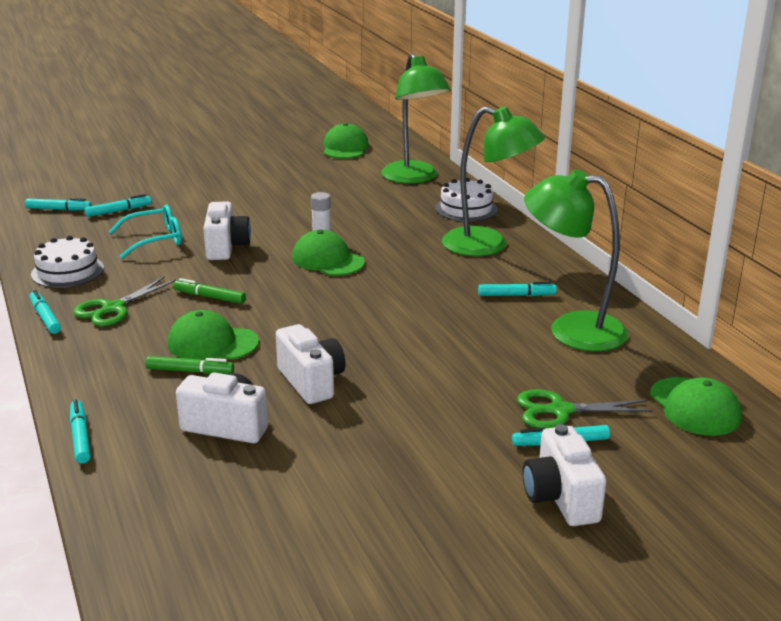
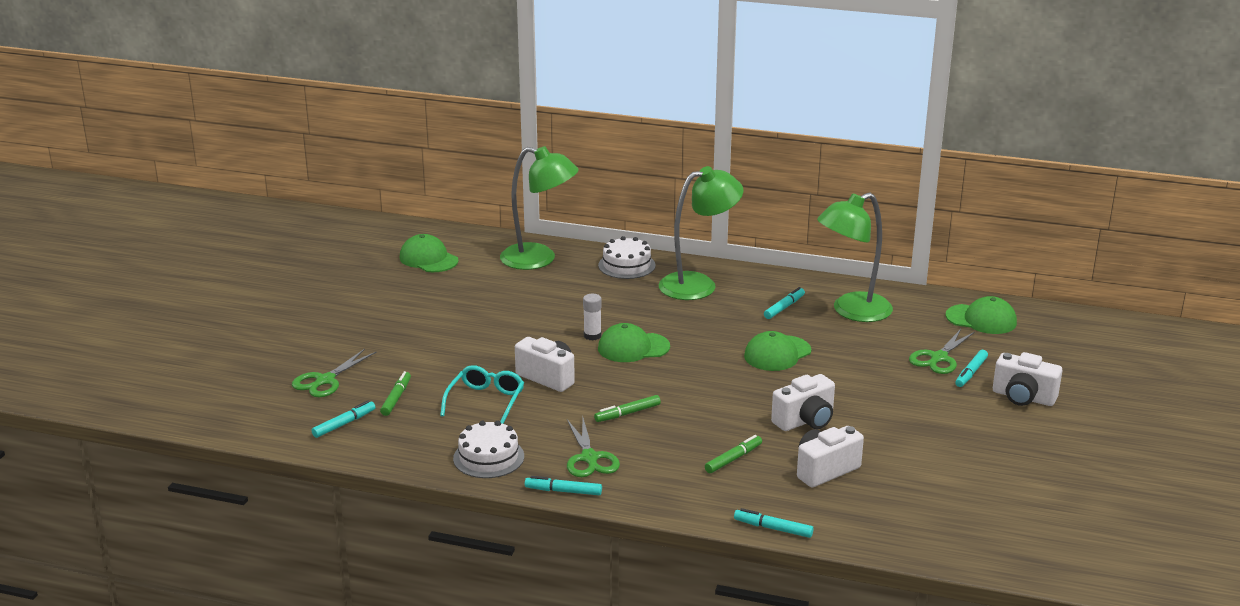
camera: 50 degrees left, 0 degrees up
turquoise marker [85,194,152,217] -> green marker [380,371,411,416]
green cap [167,310,259,360] -> green cap moved to [744,331,811,371]
white camera [276,324,346,404] -> white camera turned 135 degrees clockwise [771,374,835,431]
none -> green scissors [292,349,376,397]

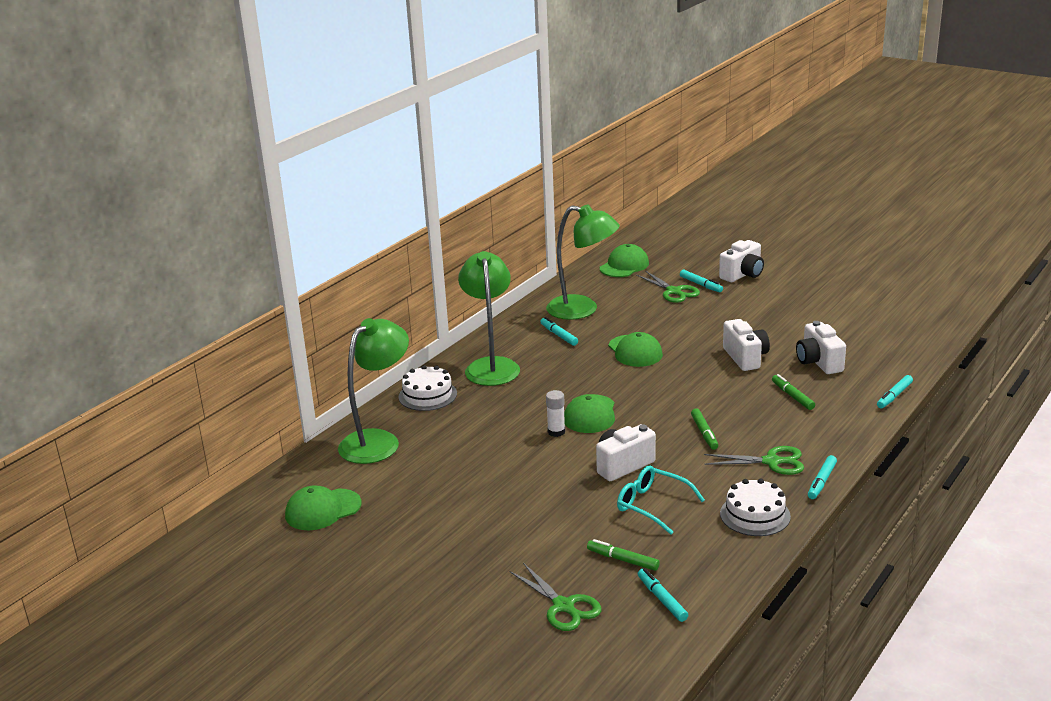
camera: 70 degrees left, 0 degrees up
green lamp [817,193,893,322] -> green lamp turned 60 degrees counterclockwise [546,204,620,320]

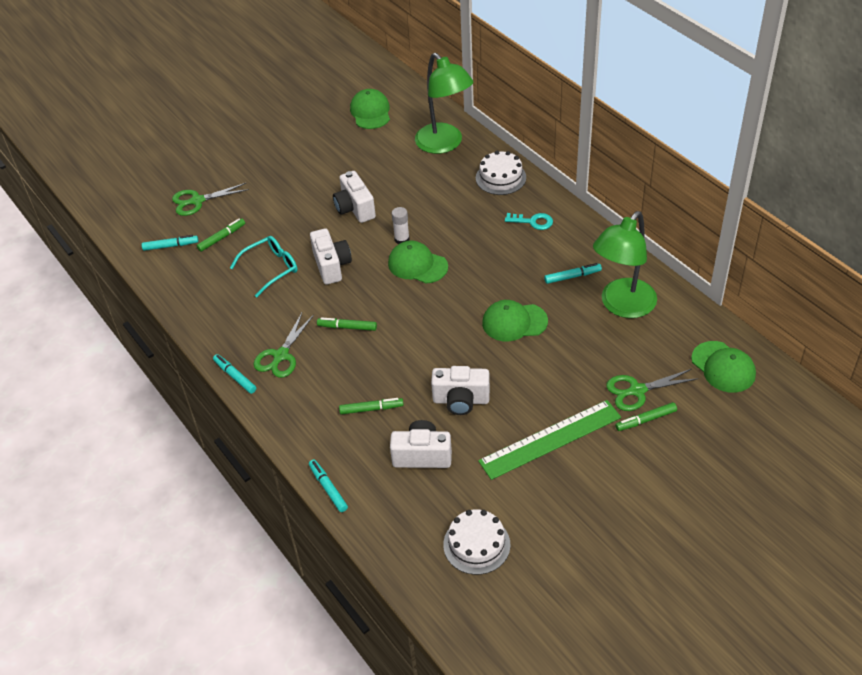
camera: 110 degrees right, 20 degrees up
green lamp [458,251,520,386] -> turquoise key [505,213,553,230]
turquoise marker [680,270,723,293] -> green marker [615,402,677,431]
white camera [719,240,764,282] -> white camera moved to [333,171,376,223]
white cake [720,478,791,536] -> white cake moved to [443,509,510,575]
none -> green ruler [478,400,621,480]

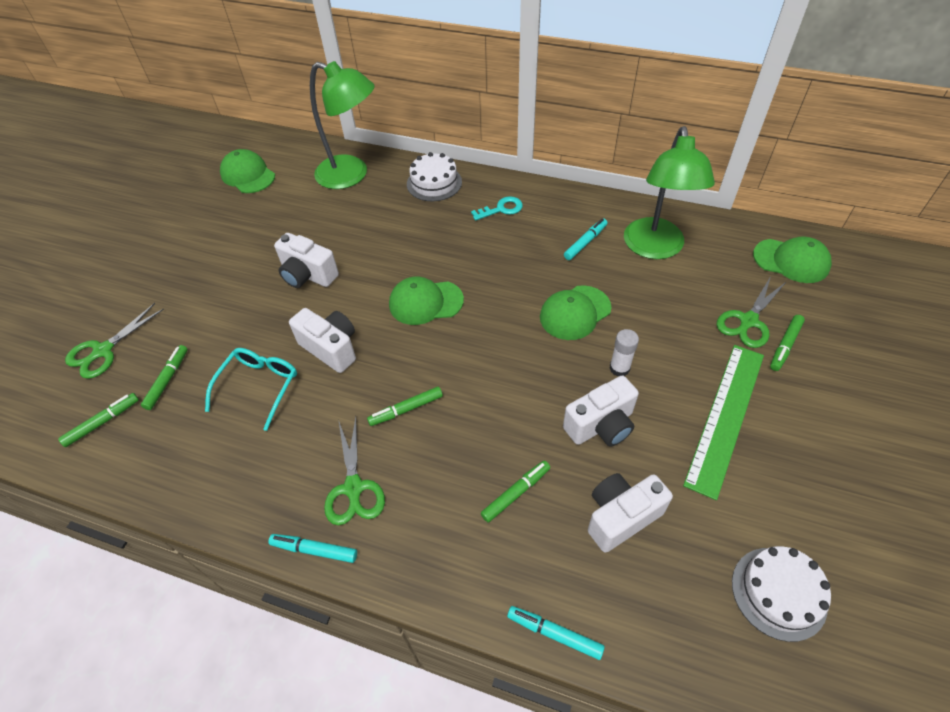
camera: 35 degrees left, 5 degrees up
turquoise marker [142,235,198,251] -> green marker [58,393,139,447]
white glue stick [392,207,410,244] -> white glue stick moved to [609,329,639,376]

